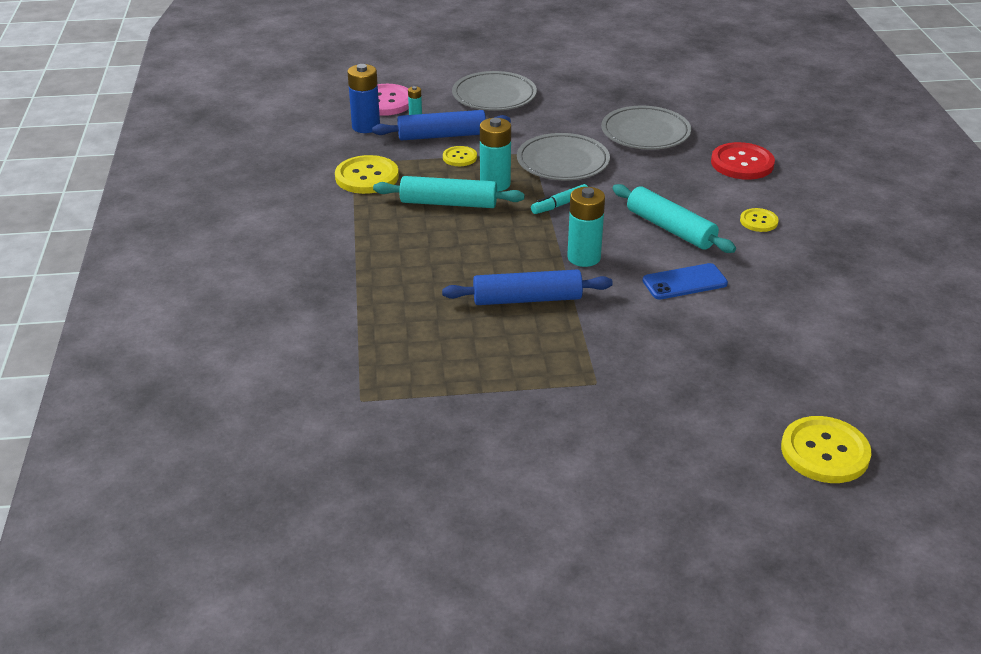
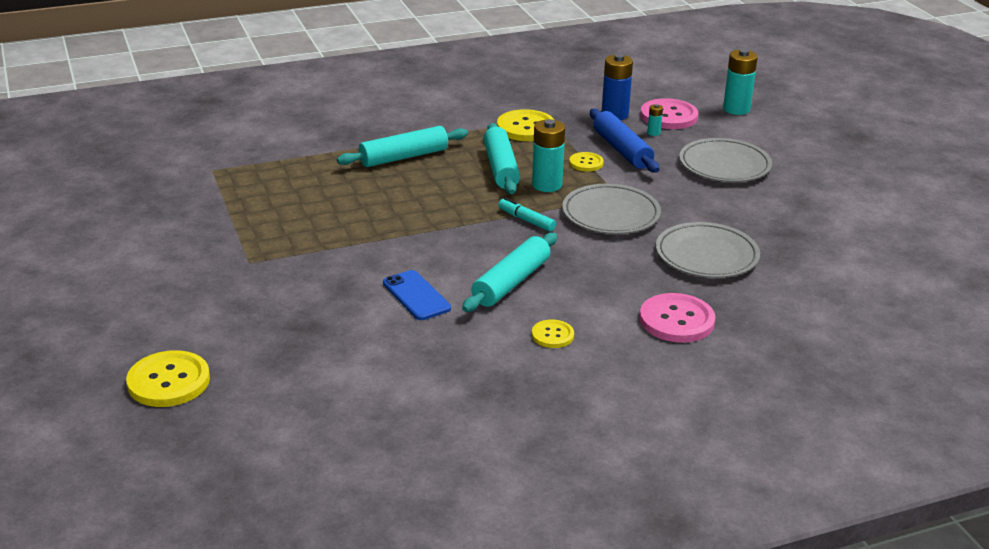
camera: 75 degrees right, 5 degrees down
blue rolling pin [442,269,613,305] -> none
turquoise battery [567,187,605,267] -> turquoise battery moved to [723,49,758,115]
red button [711,142,775,180] -> pink button [640,293,715,343]
none -> turquoise rolling pin [337,126,468,167]

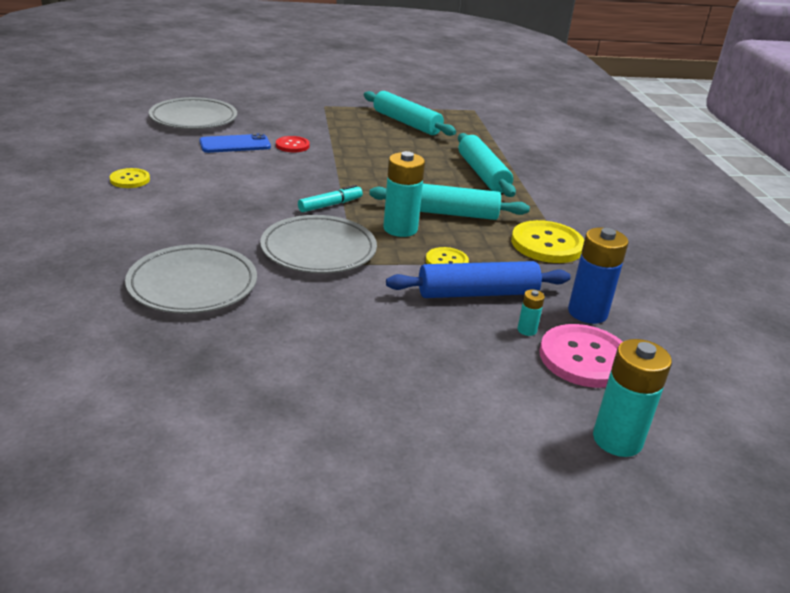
camera: 100 degrees right, 0 degrees up
yellow button [126,350,210,407] -> none
turquoise rolling pin [462,233,557,312] -> turquoise rolling pin moved to [364,91,456,136]
pink button [640,293,715,343] -> none
grey plate [679,138,772,182] -> grey plate moved to [149,97,237,129]
none -> red button [276,136,310,152]

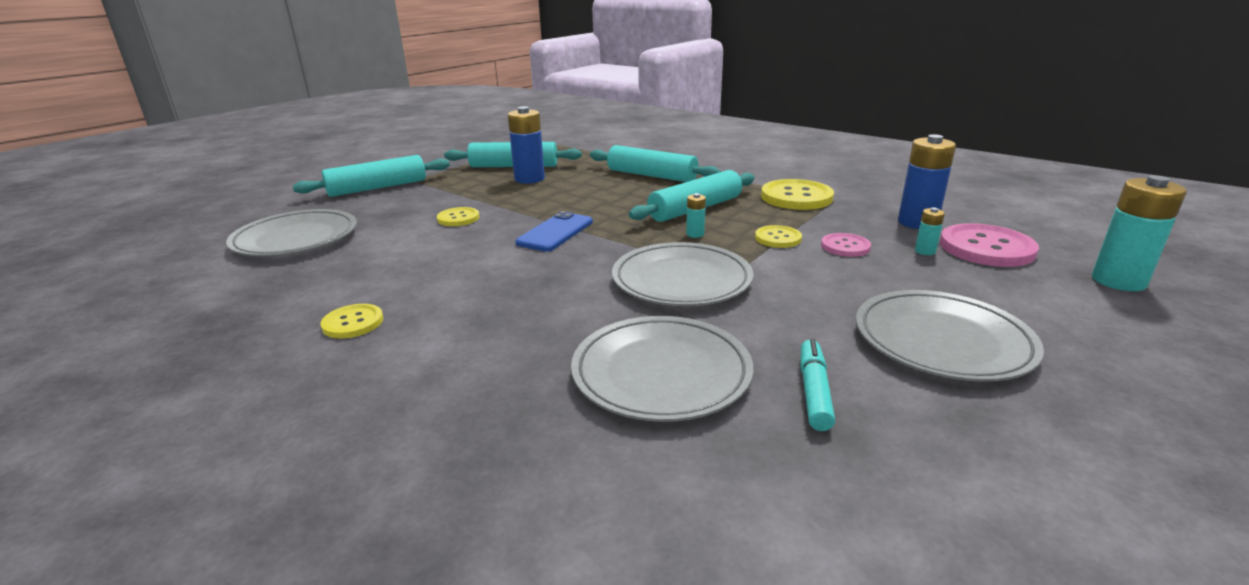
camera: 40 degrees left, 5 degrees down
blue phone [199,133,271,153] -> blue phone moved to [515,211,593,252]
red button [276,136,310,152] -> yellow button [437,207,480,226]
turquoise marker [298,185,363,212] -> turquoise marker moved to [800,339,835,431]
turquoise battery [383,151,425,237] -> turquoise battery [686,193,706,238], size x0.47
blue rolling pin [386,261,571,298] -> pink button [821,233,871,257]
none -> turquoise rolling pin [292,155,450,197]
none -> blue battery [508,107,545,184]
none -> grey plate [856,290,1044,382]

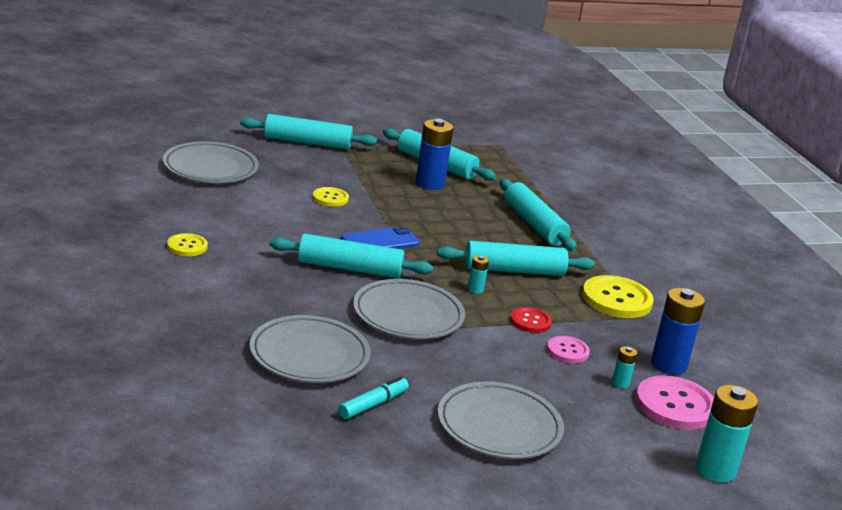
camera: 30 degrees right, 0 degrees up
yellow button [755,225,802,248] -> red button [510,307,552,333]
none -> turquoise rolling pin [269,234,433,278]

